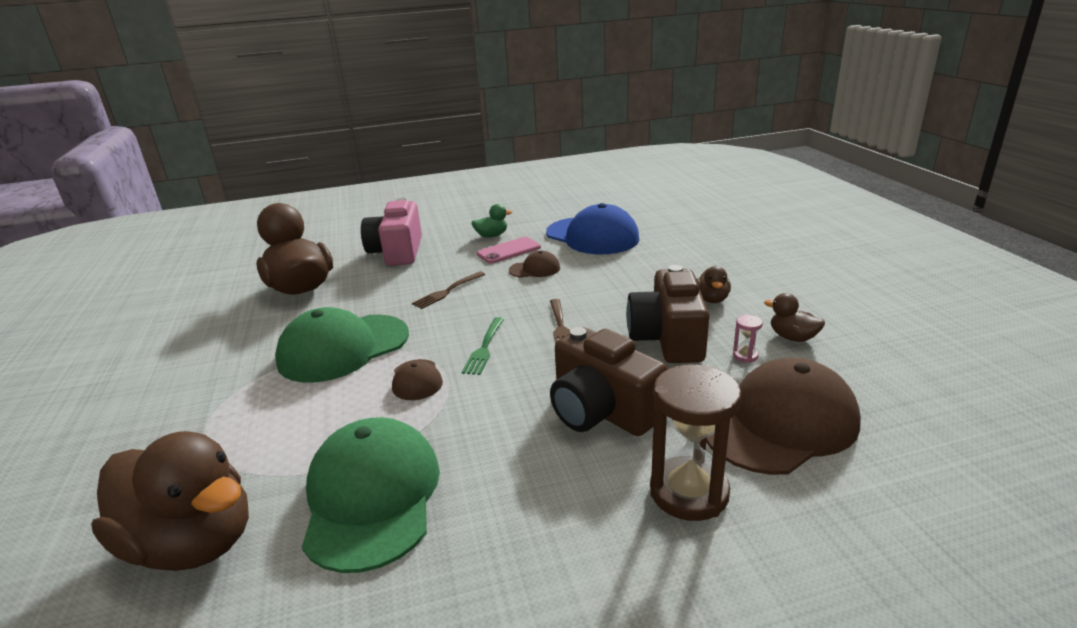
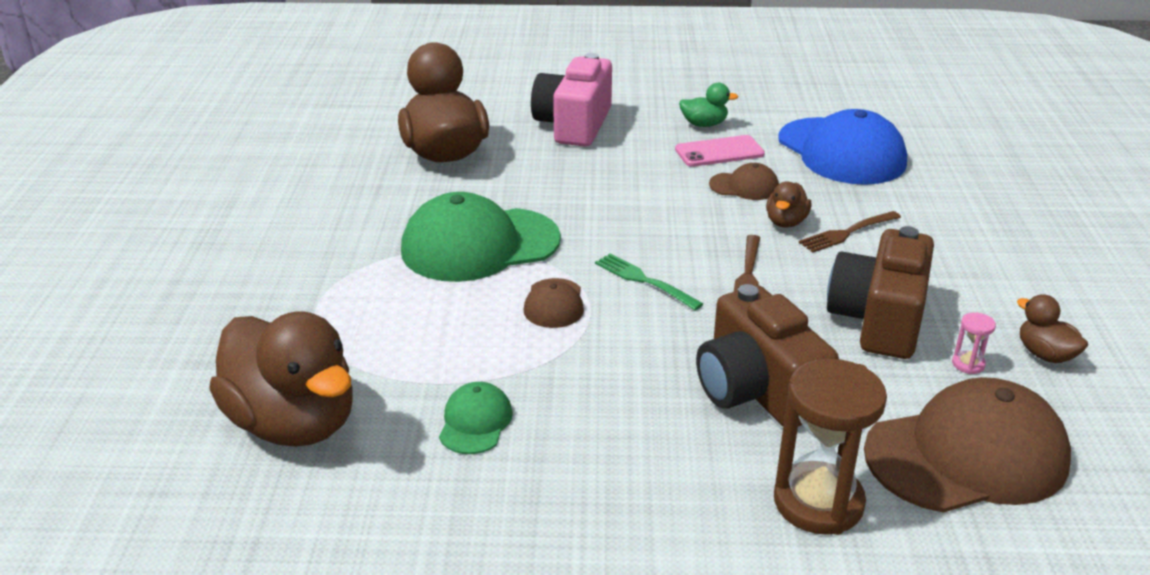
camera: 15 degrees right, 5 degrees up
green cap [302,417,440,573] -> green cap [439,382,513,454], size x0.47
brown fork [412,272,485,309] -> brown fork moved to [799,211,901,253]
green fork [462,317,504,375] -> green fork turned 105 degrees clockwise [595,253,703,310]
brown duck [696,266,731,303] -> brown duck moved to [766,182,811,228]

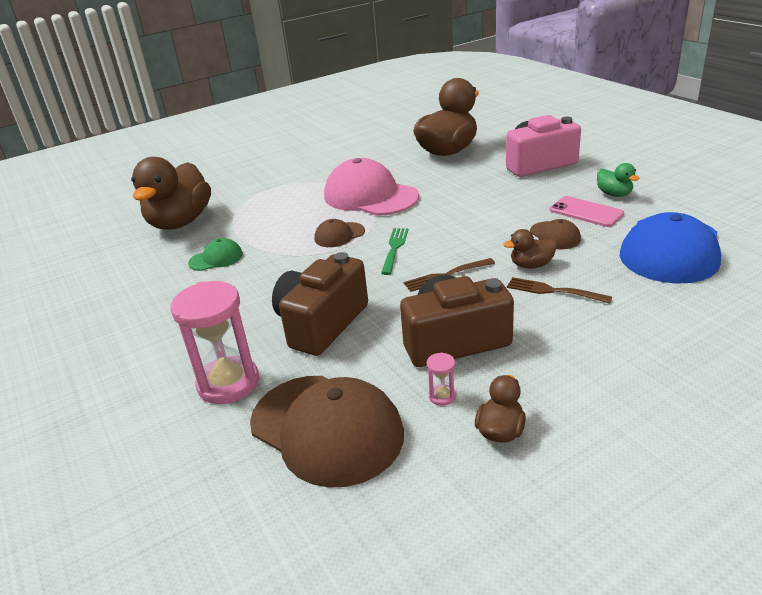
camera: 60 degrees right, 0 degrees up
green cap [401,192,561,282] -> pink cap [324,158,419,216]
brown hourglass [774,359,887,535] -> pink hourglass [170,281,259,404]

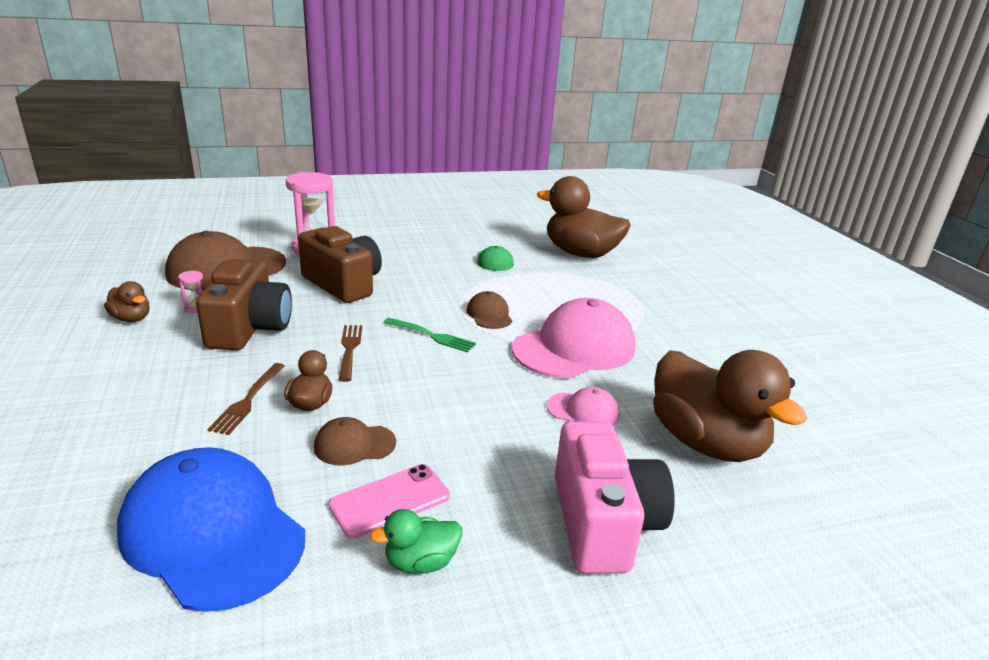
camera: 100 degrees right, 5 degrees down
brown fork [507,277,612,304] -> brown fork turned 150 degrees clockwise [207,363,285,435]
none -> pink cap [547,387,619,426]

